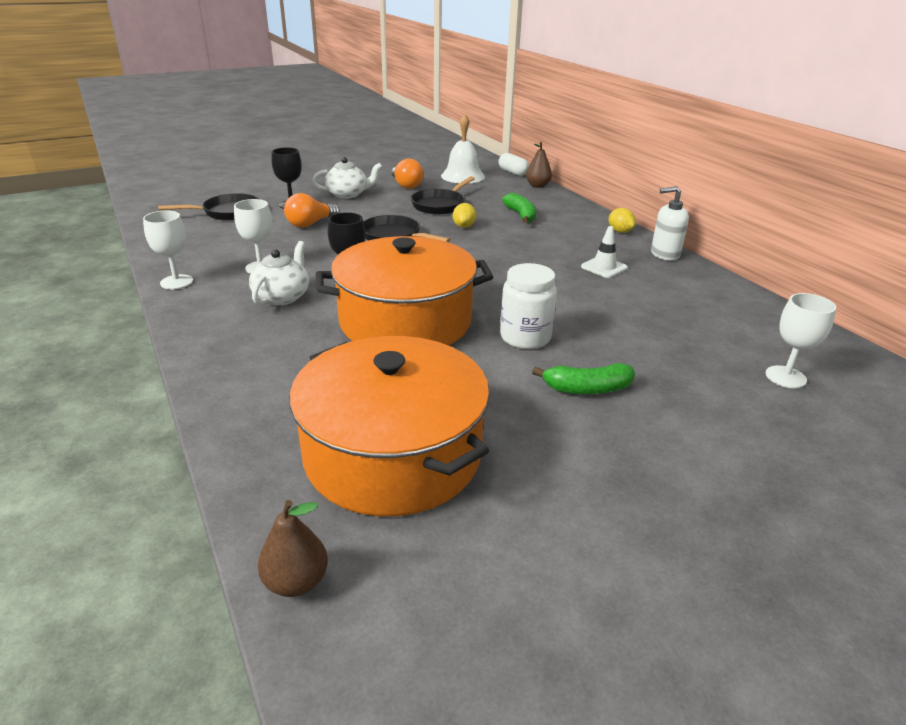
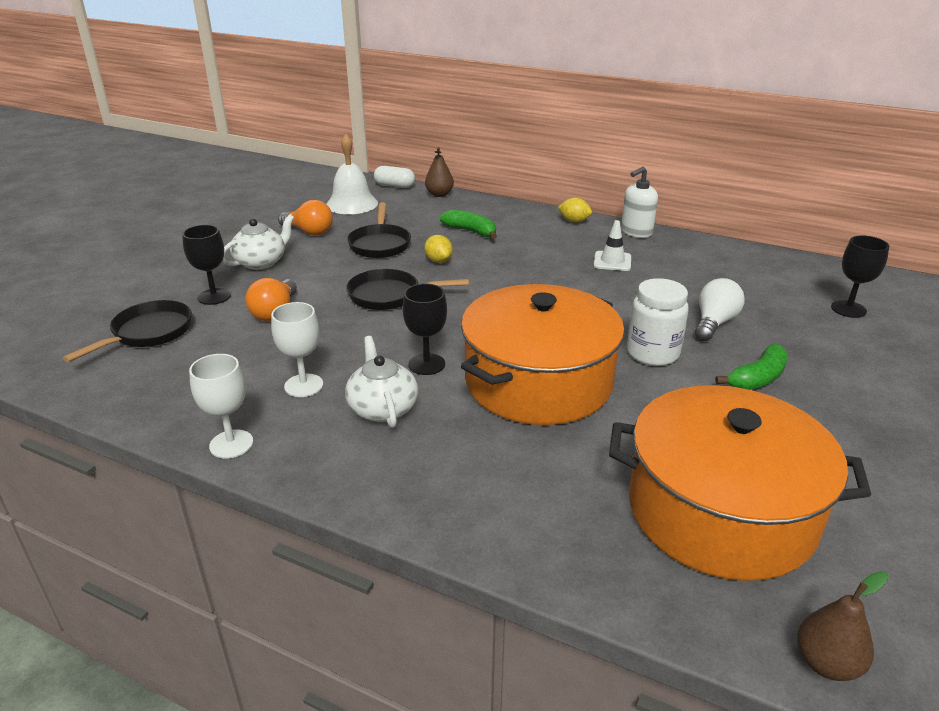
camera: 35 degrees left, 0 degrees up
white goblet [766,293,836,388] -> black goblet [831,236,889,318]
none -> white light bulb [695,278,744,341]

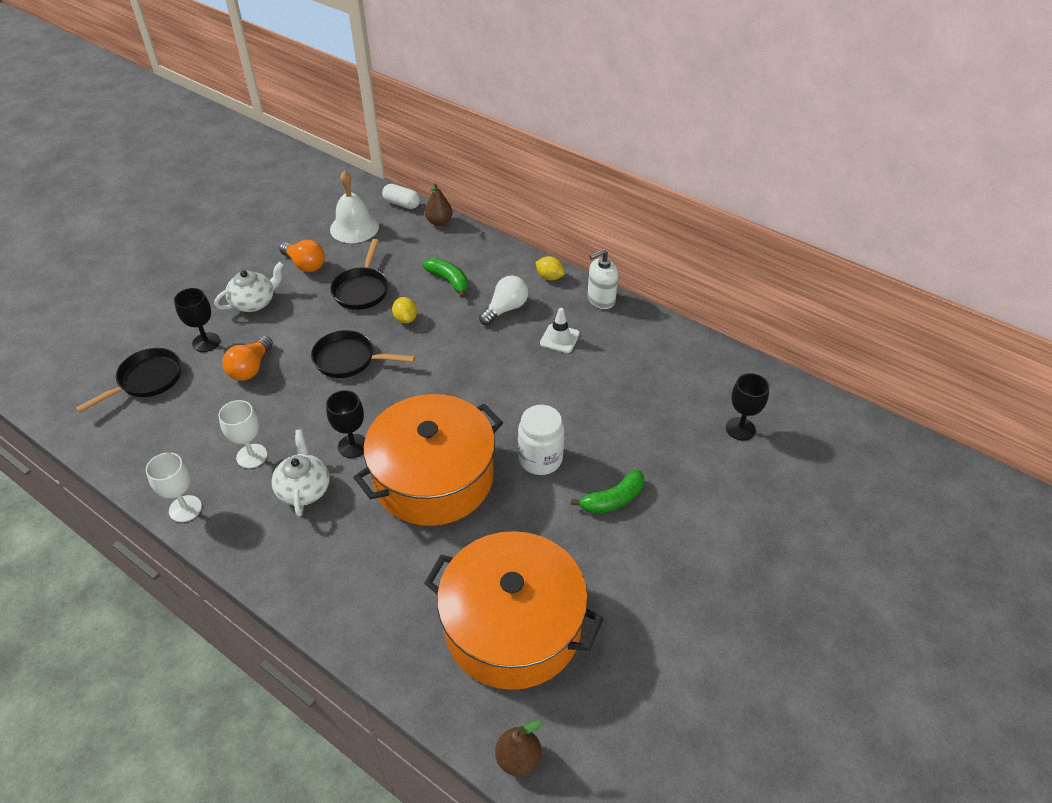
camera: 10 degrees right, 15 degrees up
white light bulb [695,278,744,341] -> white light bulb moved to [479,275,528,325]

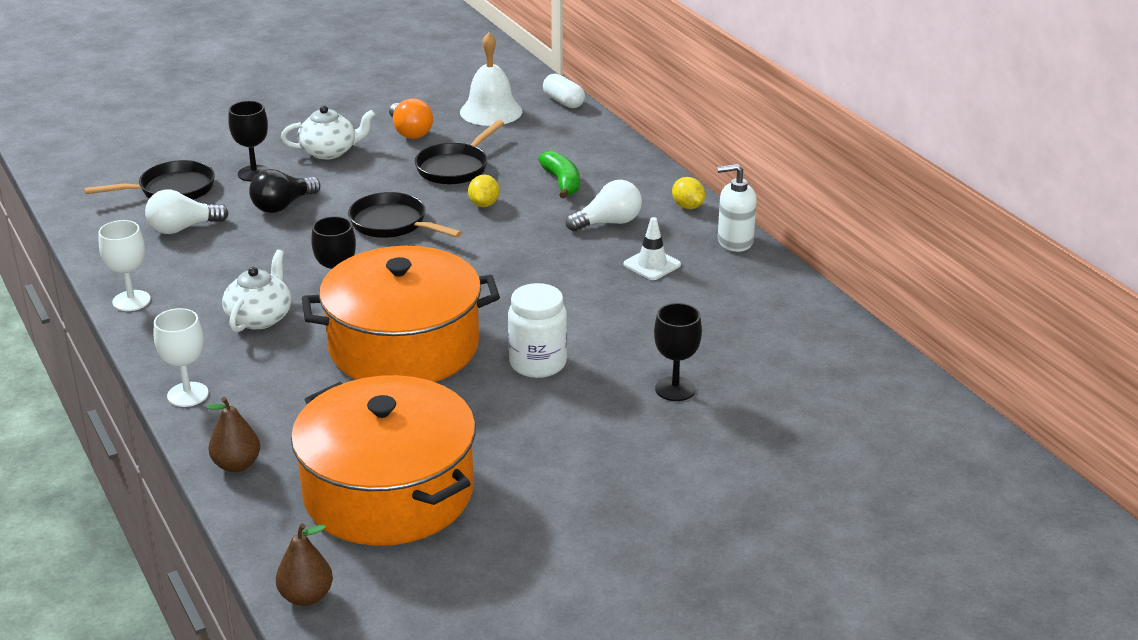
camera: 25 degrees right, 15 degrees down
white goblet [218,400,267,468] -> white goblet moved to [154,308,209,407]
orange light bulb [222,336,273,381] -> black light bulb [249,169,320,213]
brown pear [425,183,453,226] -> brown pear moved to [206,397,260,472]
green banana [571,470,644,514] -> none
black goblet [726,373,770,440] -> black goblet moved to [654,303,702,401]
none -> white light bulb [145,189,229,234]

